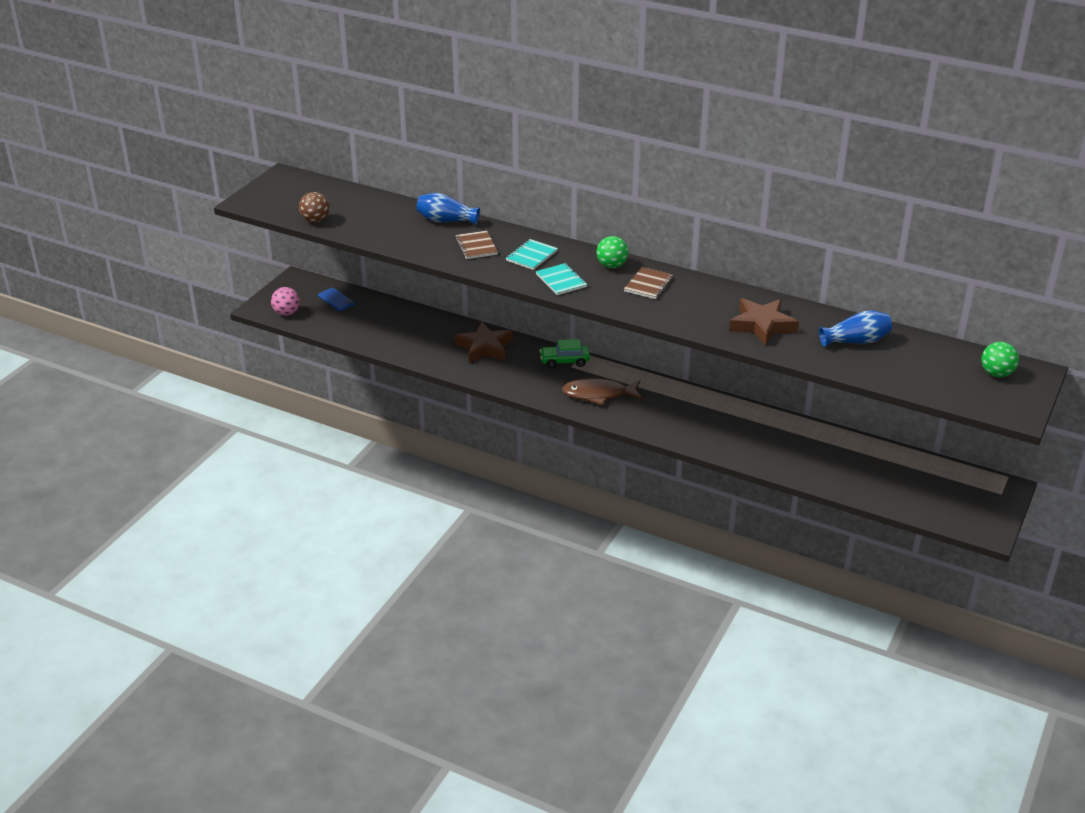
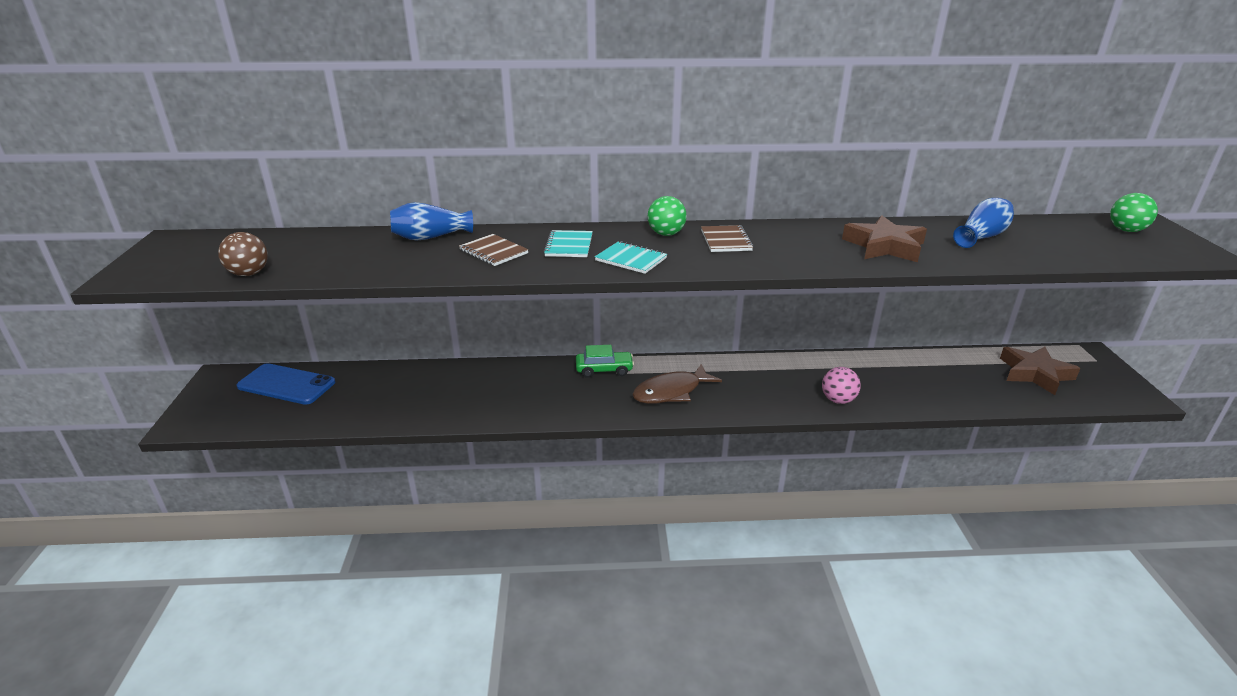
camera: 30 degrees left, 5 degrees down
pink ball [271,287,300,316] -> pink ball moved to [822,367,861,404]
blue phone [318,288,355,311] -> blue phone [236,363,335,405], size x1.77
brown star [454,321,513,363] -> brown star moved to [1000,347,1080,395]
green car [540,339,590,368] -> green car turned 150 degrees counterclockwise [576,345,634,378]

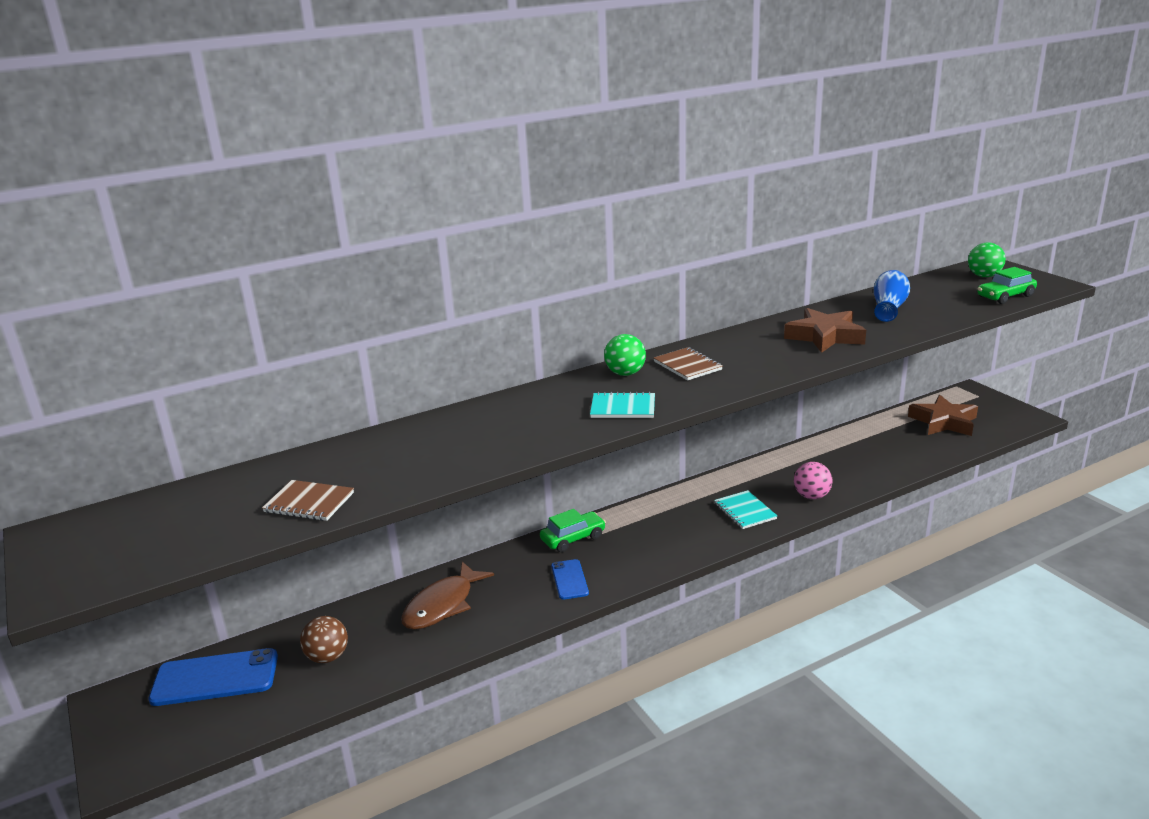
camera: 25 degrees left, 5 degrees down
brown ball [218,232,268,276] -> brown ball moved to [300,616,348,663]
blue vase [390,202,473,241] -> none
brown notebook [459,234,529,266] -> brown notebook moved to [262,480,354,521]
turquoise notebook [543,230,593,257] -> turquoise notebook moved to [714,490,777,529]
brown fish [632,364,722,404] -> brown fish moved to [401,561,494,630]
none -> blue phone [551,559,589,600]
none -> green car [977,267,1037,304]

